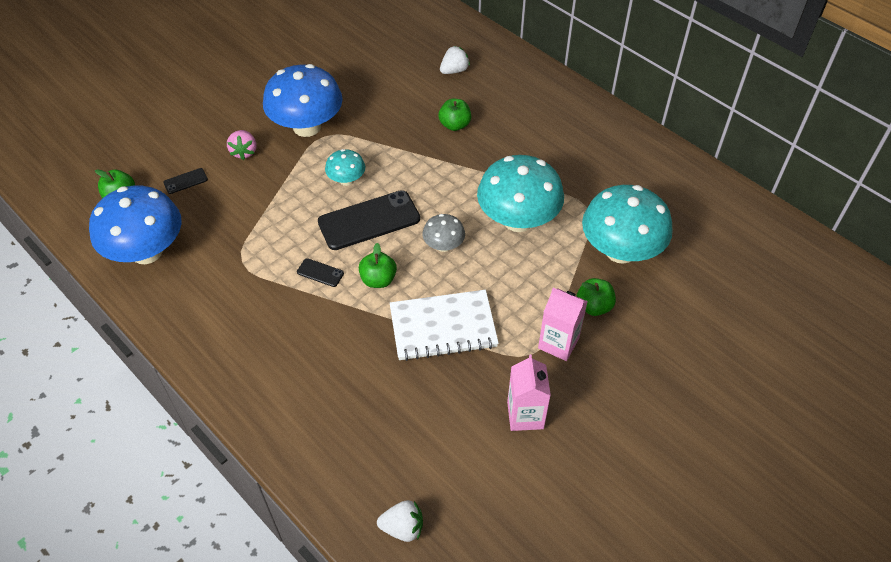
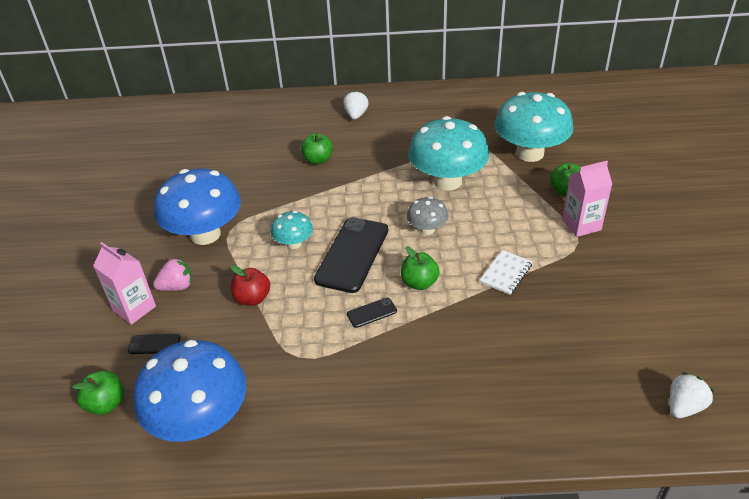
camera: 45 degrees left, 10 degrees down
black phone [163,168,208,194] -> black phone turned 75 degrees clockwise [128,334,180,354]
pink strawberry [227,130,256,160] -> pink strawberry turned 60 degrees counterclockwise [153,258,192,291]
white notebook [390,290,499,361] -> white notebook [480,250,532,295], size x0.52
white strawberry [440,46,470,74] -> white strawberry moved to [343,90,369,120]
pink carton [507,354,551,431] -> pink carton moved to [93,242,156,325]
none -> red apple [231,265,270,306]

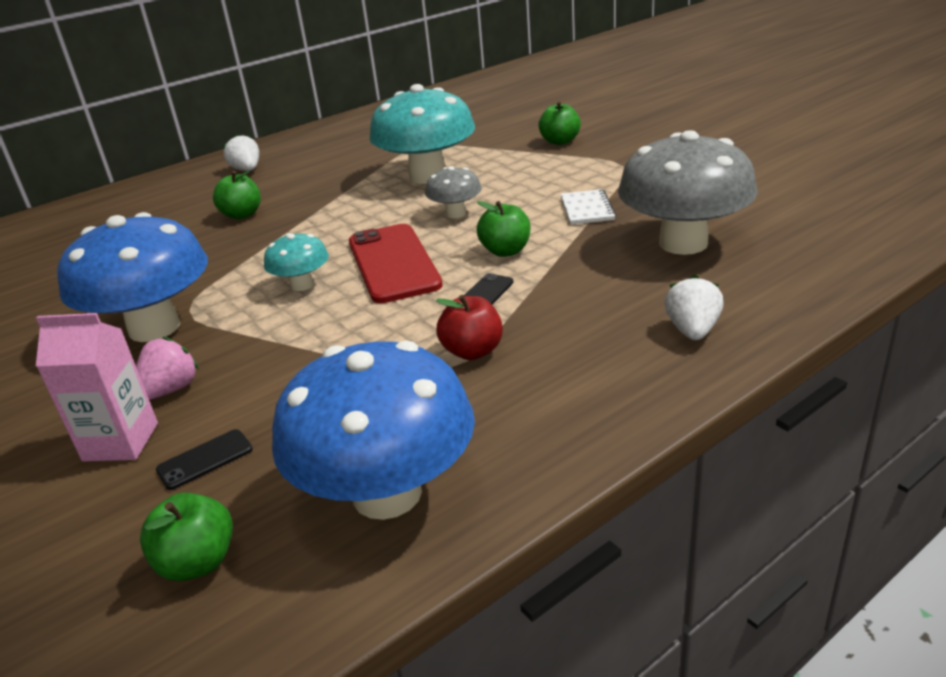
camera: 35 degrees left, 10 degrees down
red apple [231,265,270,306] -> red apple moved to [436,295,503,360]
black phone [314,217,388,293] -> red phone [349,224,443,303]
turquoise mushroom [495,92,573,162] -> none
pink carton [562,161,612,237] -> none
white strawberry [670,372,714,418] -> white strawberry moved to [664,275,724,340]
none -> grey mushroom [618,130,758,255]

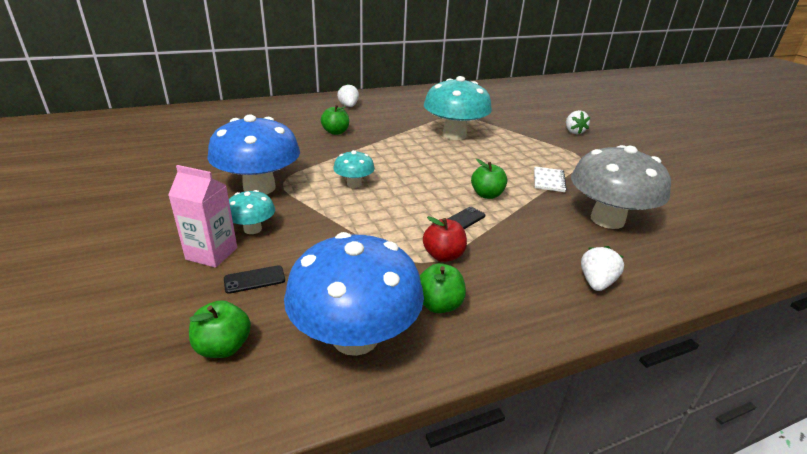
camera: 10 degrees right, 0 degrees up
pink strawberry [136,336,199,400] -> turquoise mushroom [229,190,275,234]
red phone [349,224,443,303] -> none
grey mushroom [425,166,482,218] -> none
green apple [539,101,581,145] -> green apple moved to [420,263,466,313]
none -> white strawberry [566,110,590,134]

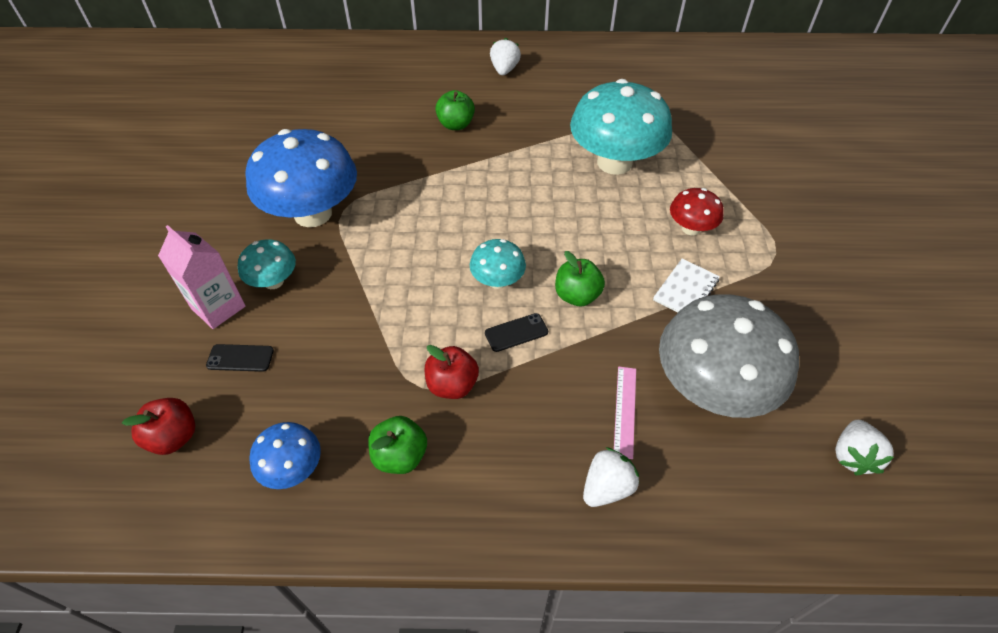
camera: 25 degrees right, 20 degrees up
green apple [189,300,251,358] -> red apple [122,398,195,455]
blue mushroom [284,232,424,356] -> blue mushroom [249,422,321,489], size x0.49
turquoise mushroom [333,150,375,188] -> turquoise mushroom moved to [470,239,526,289]
white strawberry [566,110,590,134] -> white strawberry moved to [835,420,894,475]
none -> pink ruler [614,366,636,459]
none -> red mushroom [670,188,724,235]

